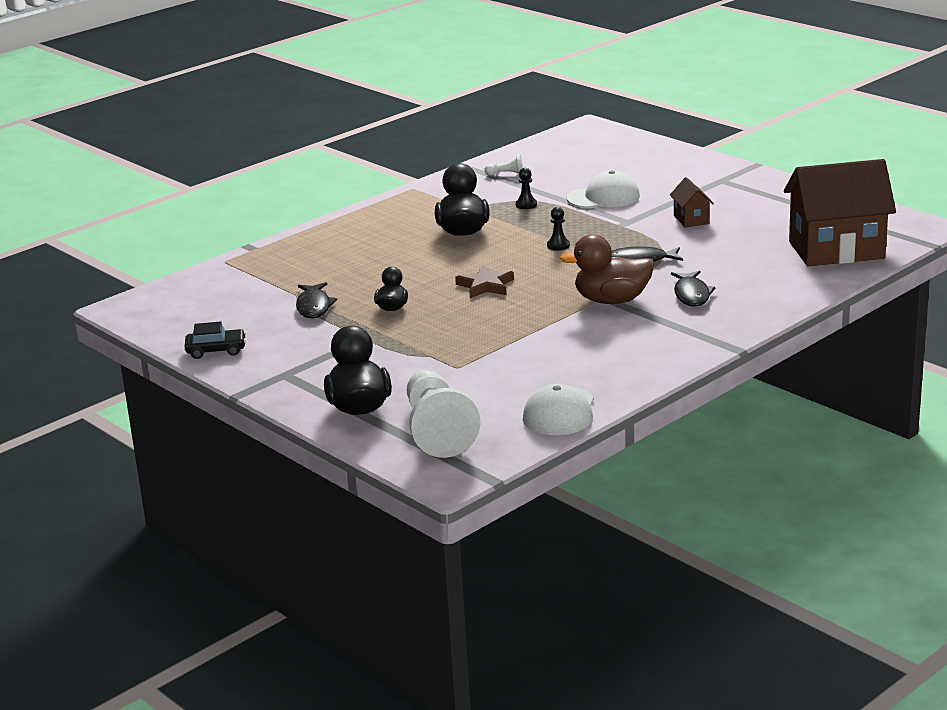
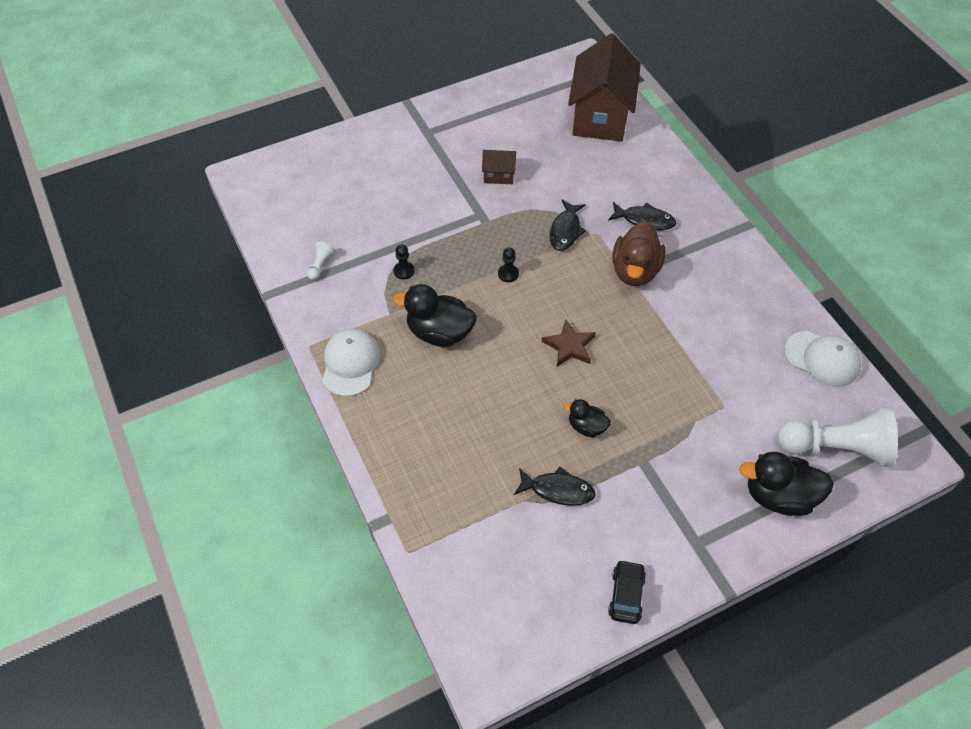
camera: 75 degrees left, 30 degrees up
white cap [566,170,640,208] -> white cap moved to [322,329,380,396]

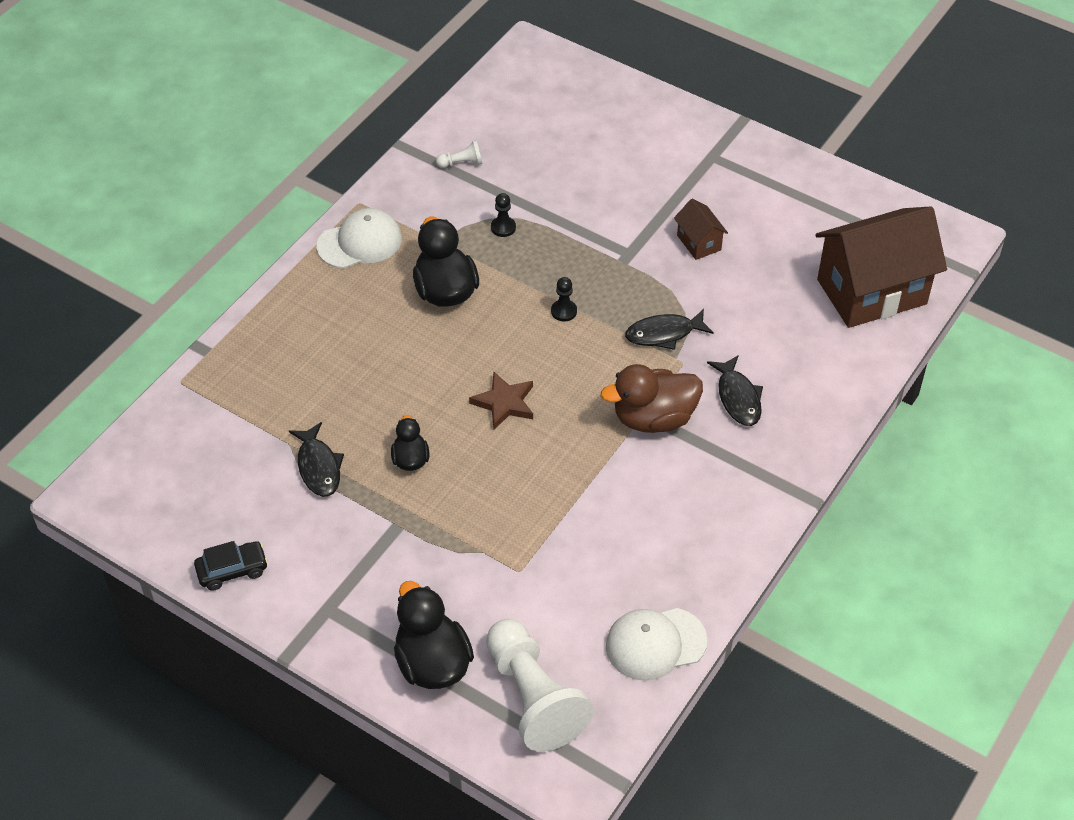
camera: 60 degrees right, 5 degrees down
white cap [784,331,861,387] -> white cap turned 75 degrees clockwise [606,608,707,681]

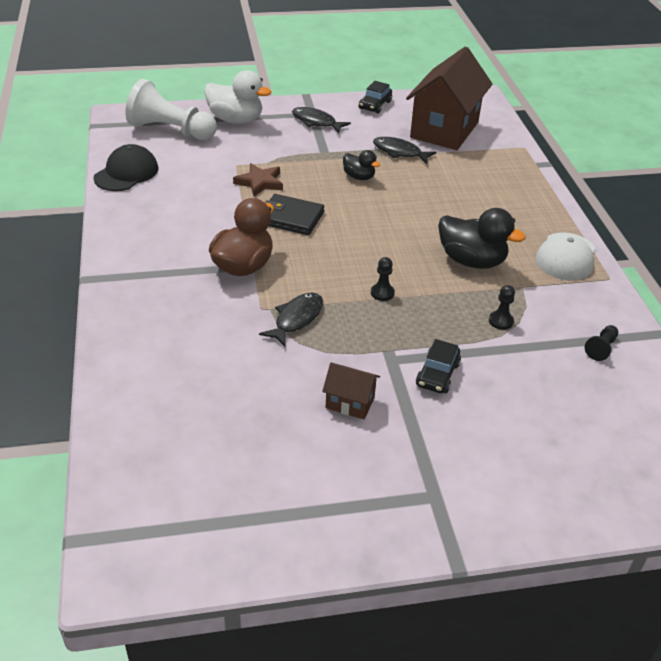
camera: 135 degrees right, 10 degrees down
black duck [394,581,474,689] -> white duck [204,70,271,124]
white pawn [436,140,482,168] -> black pawn [585,325,618,361]
brown star [469,372,533,429] -> brown star moved to [233,163,283,197]
white cap [606,608,707,681] -> black cap [93,144,158,191]
black fish [707,355,763,426] -> black fish moved to [292,107,351,133]
brown house [815,206,947,328] -> brown house moved to [406,47,493,150]
none -> black wallet [265,194,324,235]
none -> black car [416,339,461,393]

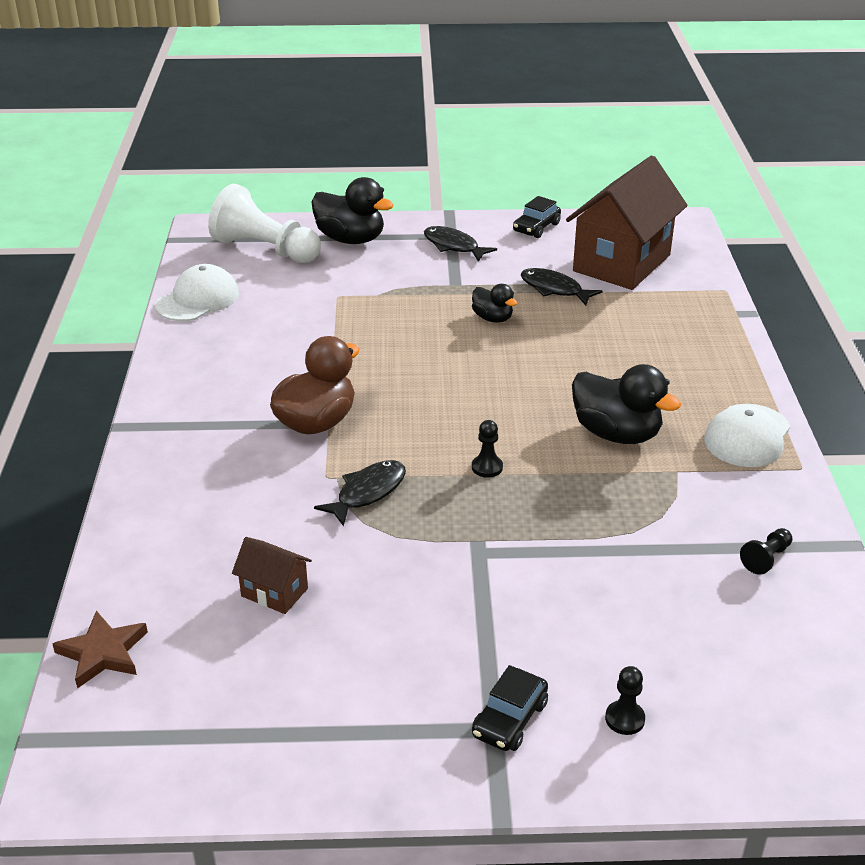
camera: 10 degrees right, 5 degrees down
black cap [93,144,158,191] -> white cap [155,264,239,321]
white duck [204,70,271,124] -> black duck [312,177,394,244]
brown star [233,163,283,197] -> brown star moved to [53,611,148,689]
black wallet [265,194,324,235] -> none
brown house [322,362,380,419] -> brown house moved to [232,537,312,614]
black car [416,339,461,393] -> black car moved to [472,665,548,751]
black pawn [489,285,515,330] -> black pawn moved to [605,666,645,735]

